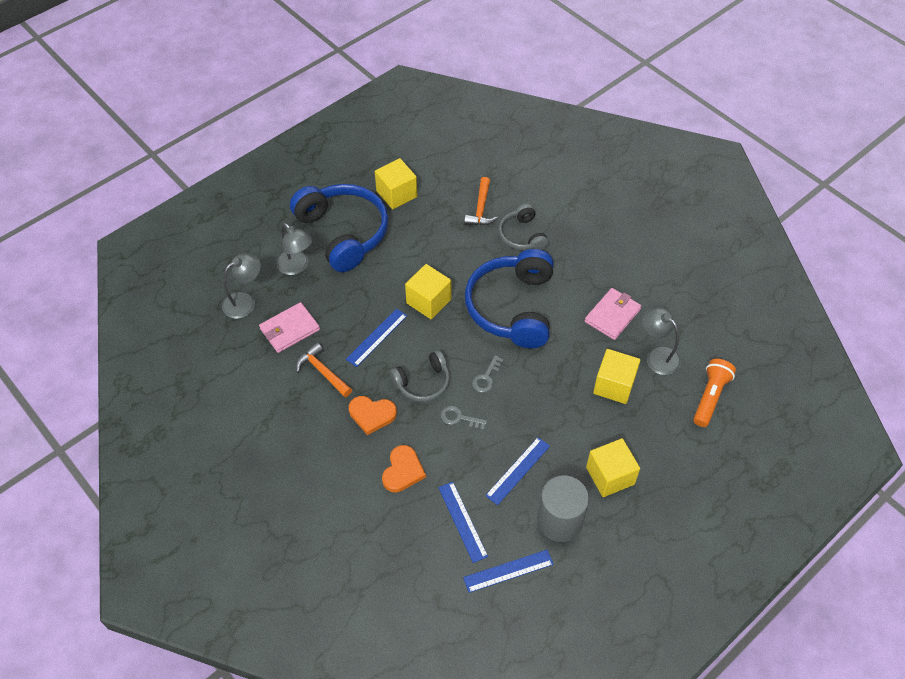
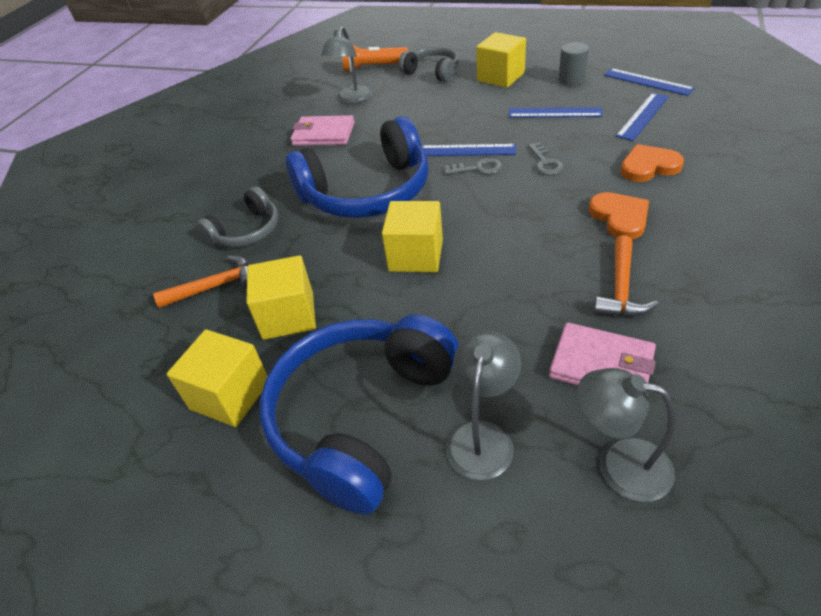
camera: 115 degrees left, 10 degrees down
blue ruler [346,308,407,367] -> blue ruler moved to [421,144,516,156]
grey headphones [390,350,450,402] -> grey headphones moved to [398,47,459,82]
grey cylinder [537,476,589,542] -> grey cylinder [559,42,589,86], size x0.58
yellow cube [593,349,641,404] -> yellow cube moved to [247,255,316,340]

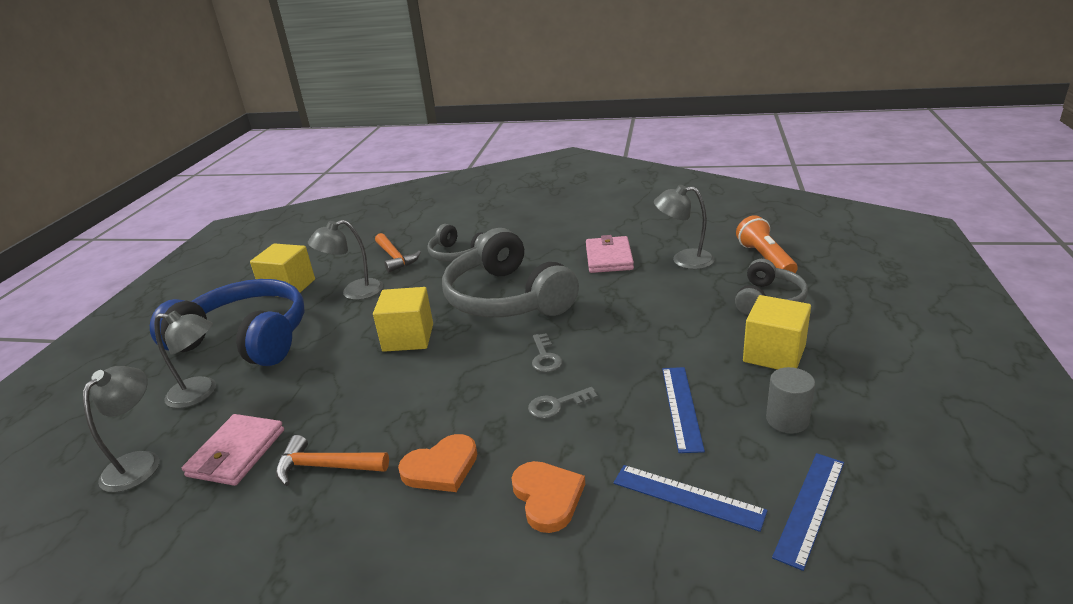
camera: 80 degrees right, 15 degrees down
yellow cube [247,255,316,340] -> grey lamp [308,220,383,300]
blue headphones [286,116,429,218] -> grey headphones [442,228,579,317]
blue ruler [421,144,516,156] -> none

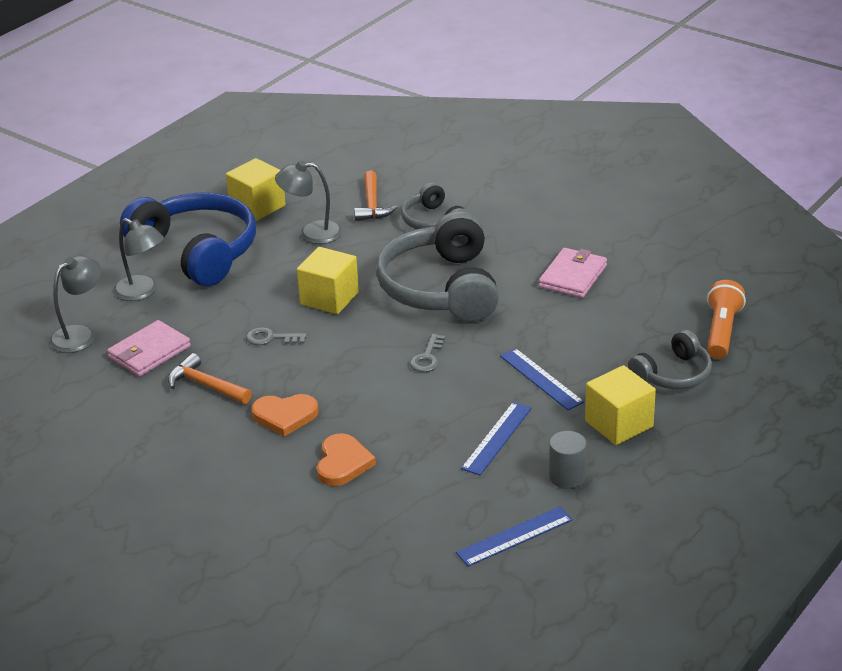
camera: 25 degrees right, 5 degrees up
grey key [528,387,598,419] -> grey key moved to [246,327,307,345]
blue ruler [614,465,768,532] -> blue ruler moved to [500,348,584,410]
grey lamp [654,185,715,269] -> none

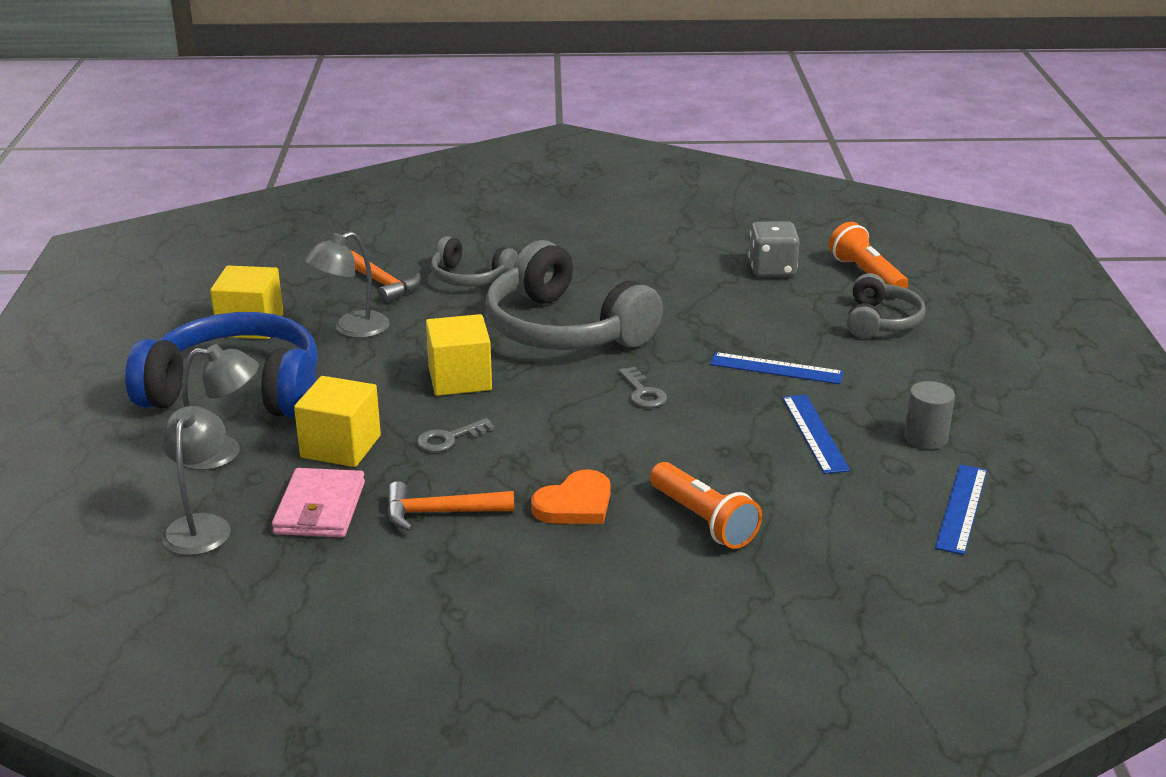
camera: 40 degrees left, 5 degrees down
orange heart [317,433,376,486] -> orange flashlight [650,462,762,549]
pink wallet [539,248,607,298] -> none
yellow cube [585,365,656,445] -> yellow cube moved to [294,376,381,467]
none -> grey dice [749,221,800,277]

